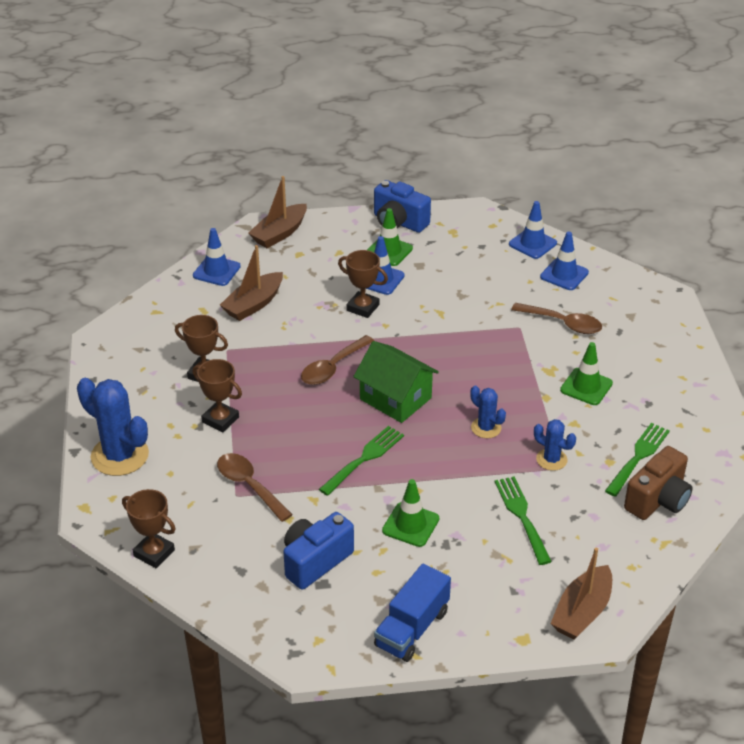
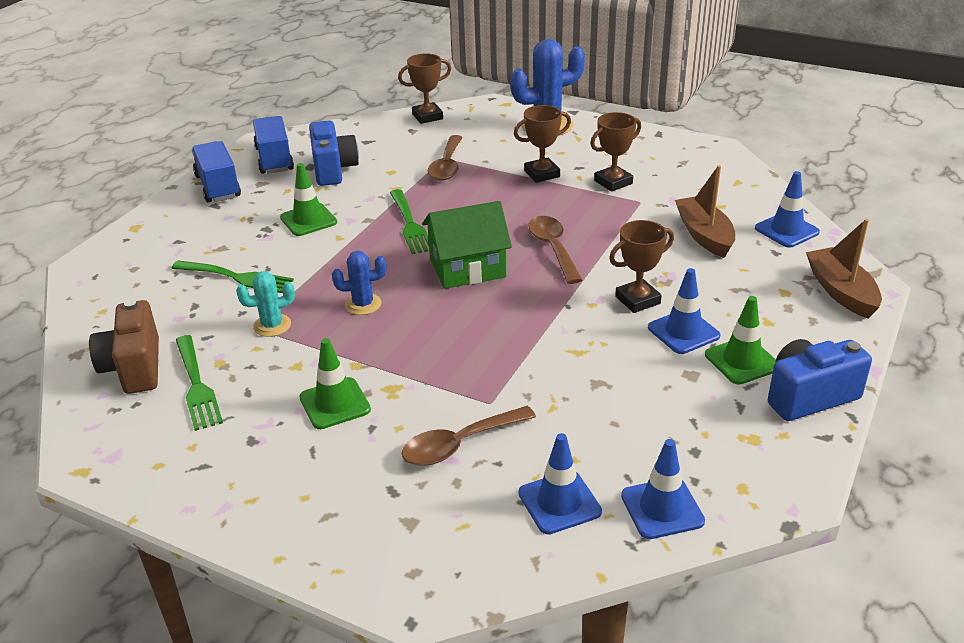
camera: 125 degrees right, 5 degrees down
brown spoon [217,453,293,522] -> brown spoon turned 105 degrees clockwise [428,135,463,181]
blue cactus [534,419,576,471] -> turquoise cactus [236,271,295,337]
brown boat [550,548,612,640] -> none
none -> blue truck [253,116,294,174]

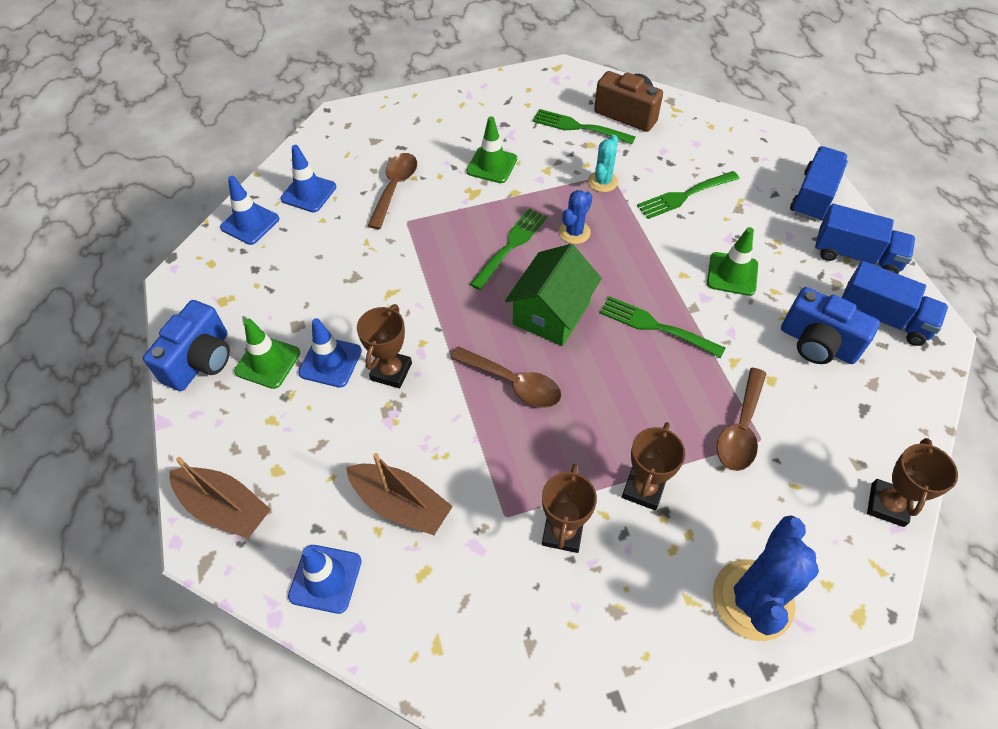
camera: 135 degrees right, 20 degrees up
brown spoon [428,135,463,181] -> brown spoon turned 120 degrees counterclockwise [717,368,767,471]
none -> green fork [470,209,547,290]
none -> blue truck [790,146,848,222]

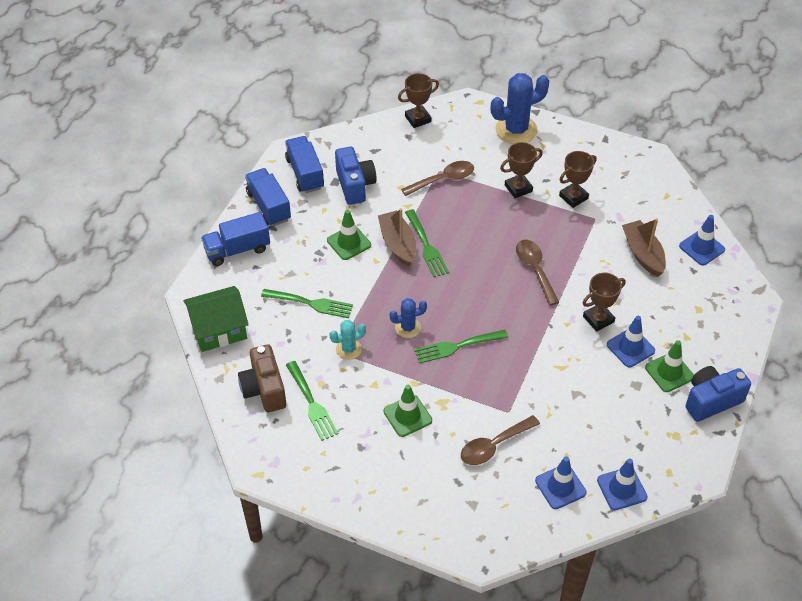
camera: 140 degrees left, 5 degrees down
brown boat [169,457,271,539] -> brown boat moved to [378,208,416,267]
green house [505,244,602,346] -> green house moved to [183,286,249,352]

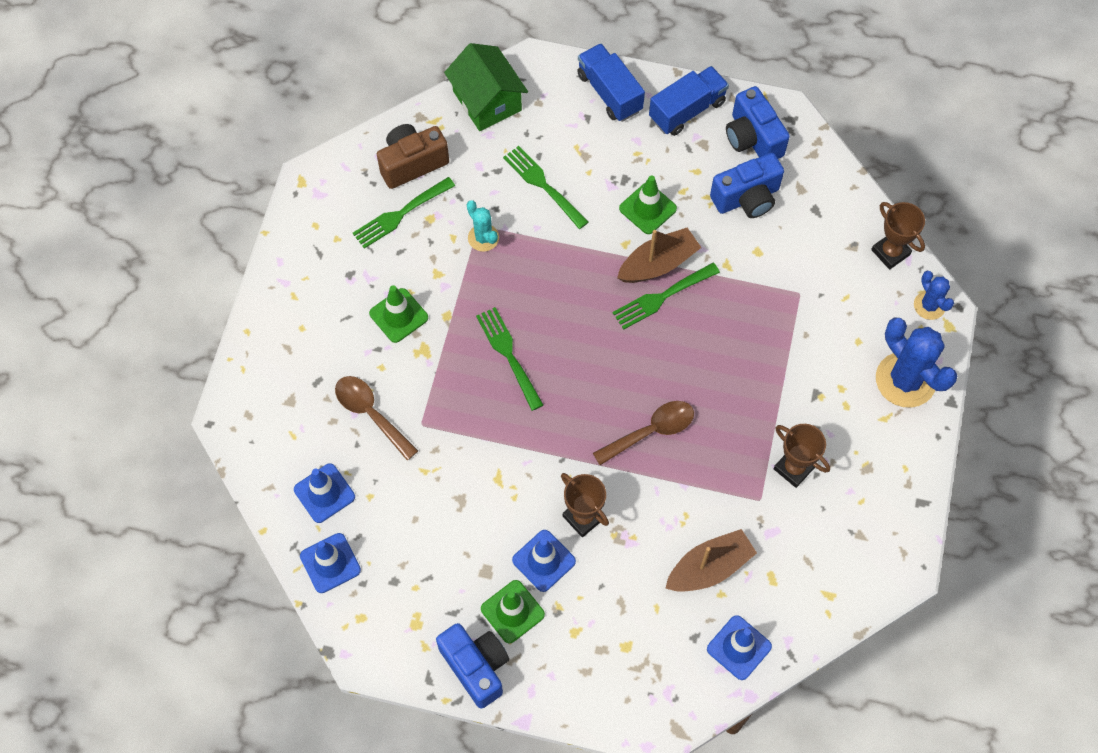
camera: 80 degrees right, 15 degrees up
green fork [261,289,353,318] -> green fork turned 135 degrees clockwise [503,146,589,229]
blue truck [285,136,324,193] -> blue camera [726,86,790,159]
blue cactus [390,298,427,338] -> blue cactus moved to [914,271,954,320]
brown spoon [401,161,474,196] -> none
brown trophy [500,142,543,198] -> none

